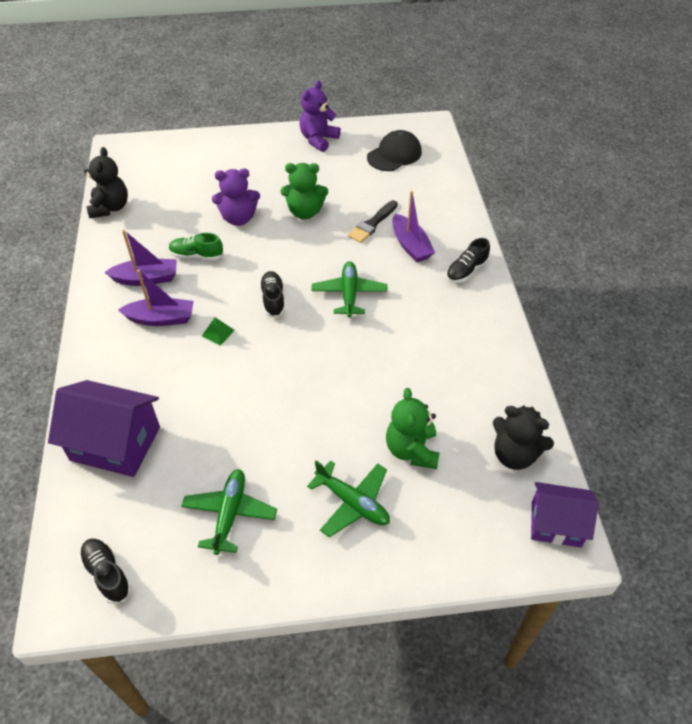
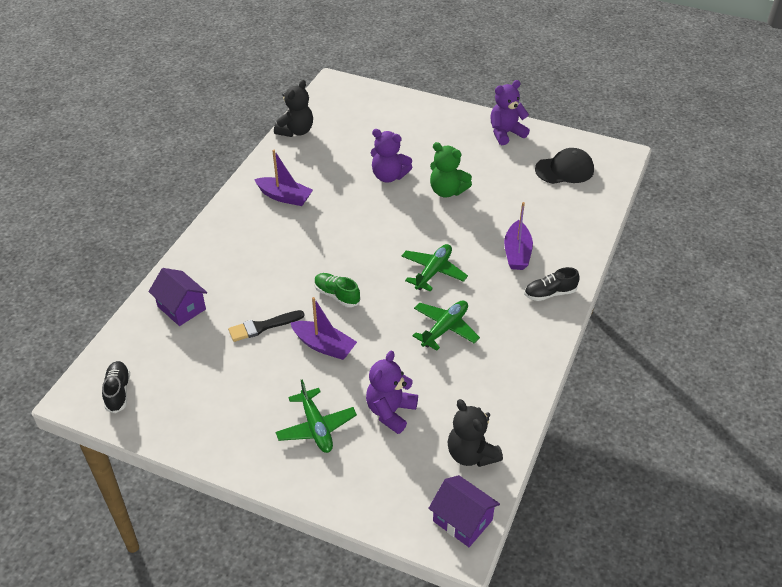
camera: 30 degrees right, 5 degrees down
purple house [48,380,160,477] -> purple house [148,268,207,326], size x0.65
purple boat [118,270,194,326] -> purple boat moved to [290,297,357,360]
green shoe [169,233,224,261] -> green shoe moved to [314,273,360,307]
green plane [181,469,277,555] -> green plane moved to [412,300,480,351]
green pyramid [202,317,235,346] -> none
black shoe [259,271,285,318] -> none
black brush [348,200,398,243] -> black brush moved to [228,310,305,342]
green teddy bear [386,388,440,469] -> purple teddy bear [366,351,418,434]

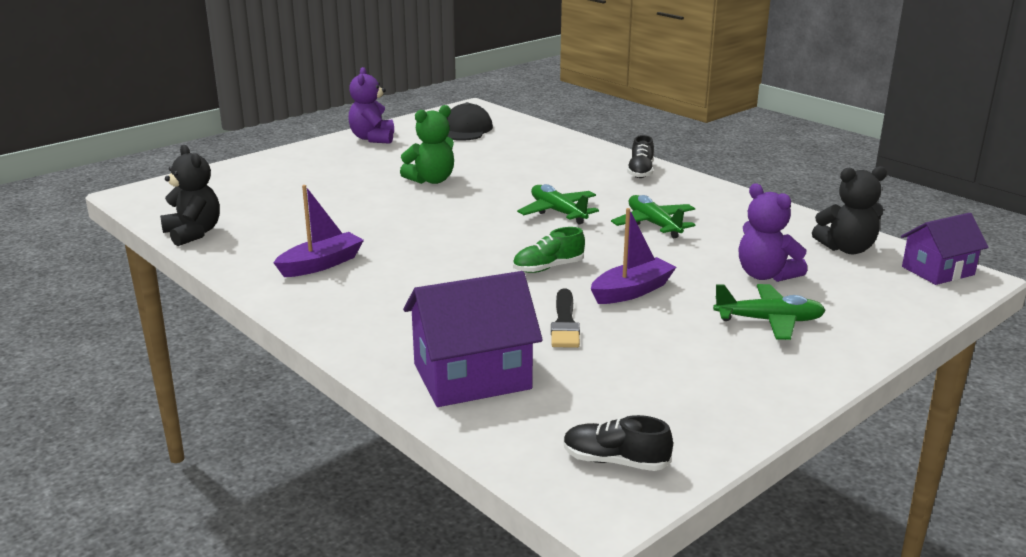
camera: 65 degrees left, 20 degrees down
purple house [148,268,207,326] -> purple house [403,271,543,407], size x1.54
purple teddy bear [371,129,412,183] -> none
purple boat [504,202,533,270] -> none

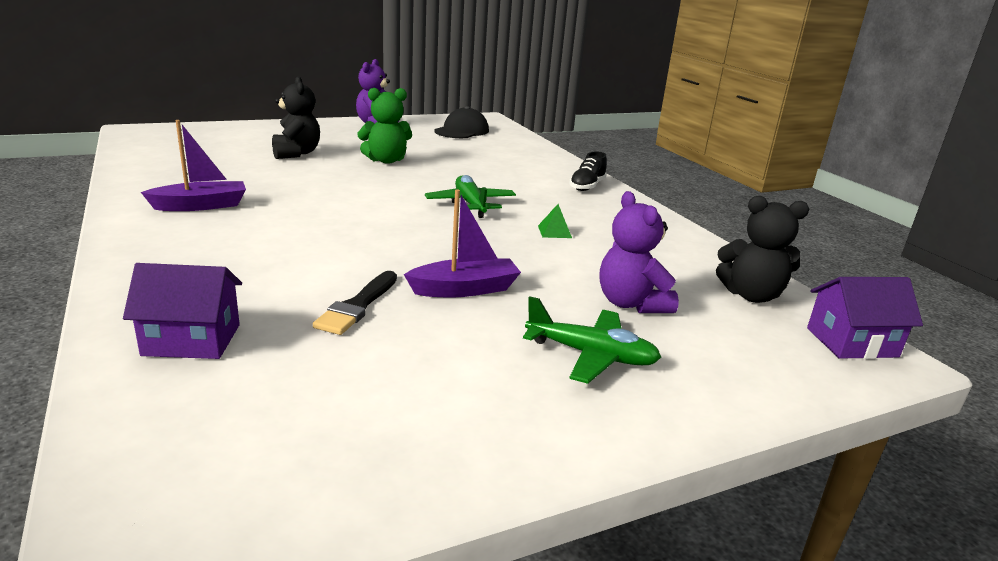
camera: 15 degrees right, 0 degrees up
black teddy bear [160,145,220,246] -> black teddy bear moved to [272,77,320,159]
purple house [403,271,543,407] -> purple house [123,263,242,359], size x0.65
green shoe [513,227,585,273] -> none
black shoe [563,415,673,471] -> none
green plane [611,195,695,238] -> green pyramid [538,204,572,238]

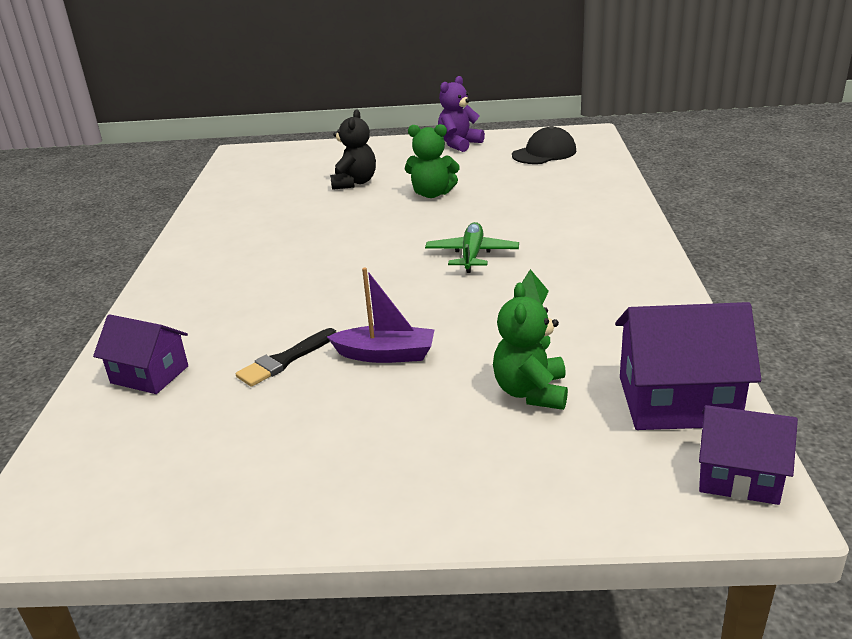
camera: 30 degrees right, 5 degrees up
purple boat [141,120,246,211] -> none
green plane [523,296,661,384] -> none
black shoe [569,151,607,191] -> none
purple teddy bear [600,191,679,313] -> green teddy bear [493,282,568,410]
black teddy bear [716,196,809,303] -> purple house [615,302,762,430]

